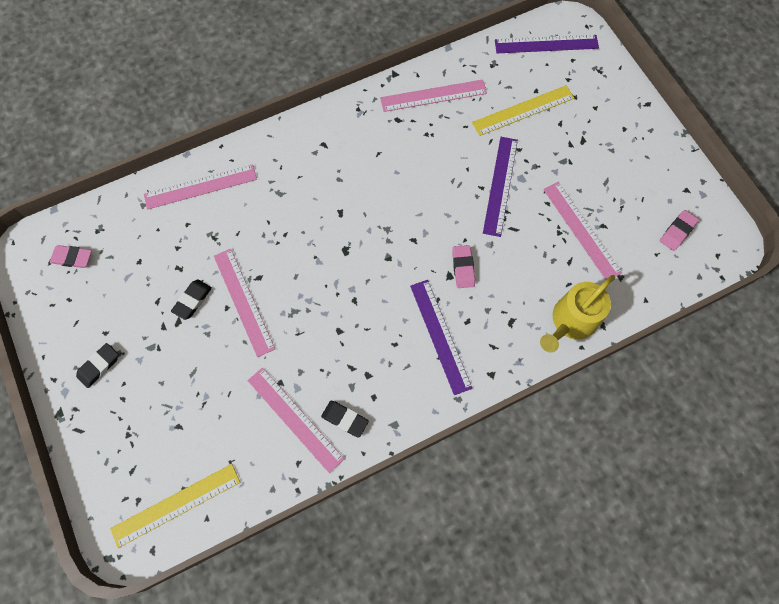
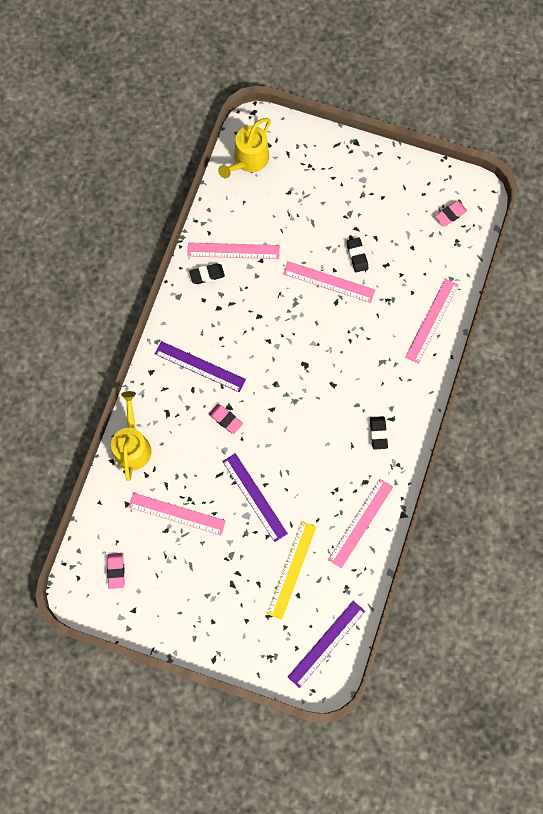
camera: 135 degrees right, 5 degrees up
black eraser [76,343,118,388] -> black eraser moved to [370,416,388,450]
yellow ruler [110,464,240,548] -> yellow watering can [218,118,271,178]

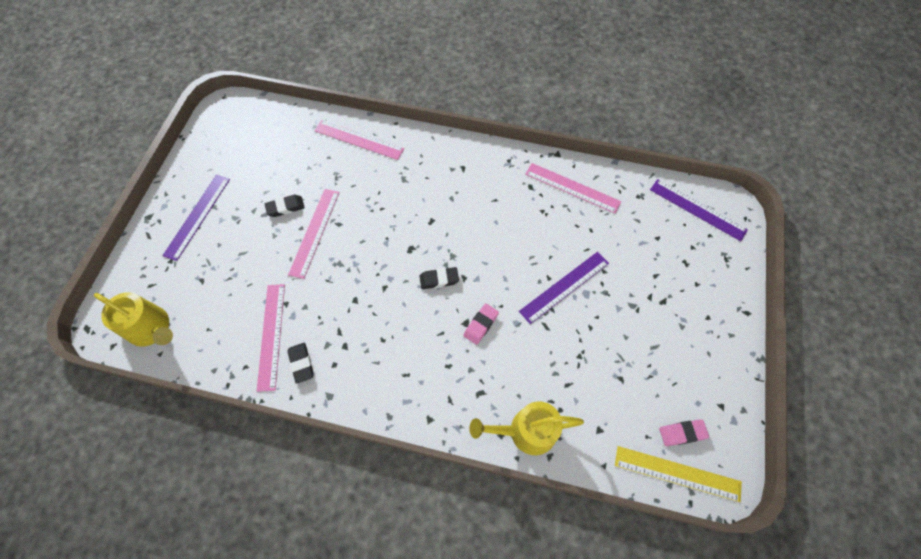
camera: 95 degrees left, 10 degrees down
pink ruler [128,493,226,535] -> none
purple ruler [155,341,246,392] -> purple ruler moved to [162,175,230,261]
yellow ruler [267,521,316,620] -> yellow ruler moved to [615,446,742,502]
black eraser [370,416,388,450] -> black eraser moved to [420,267,459,289]
pink eraser [435,201,467,226] -> none

